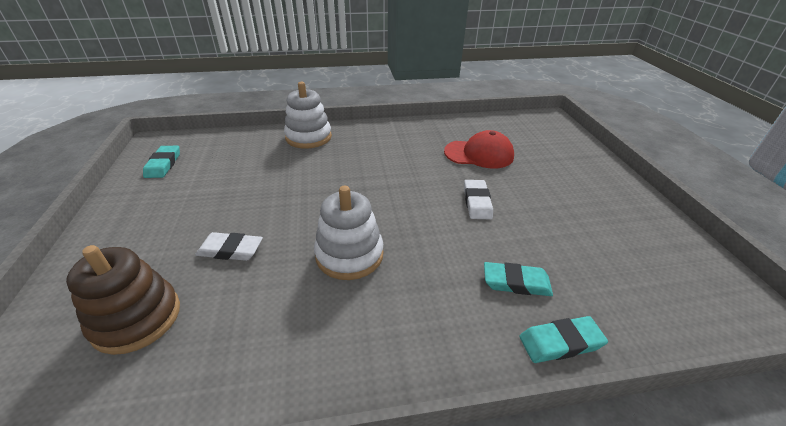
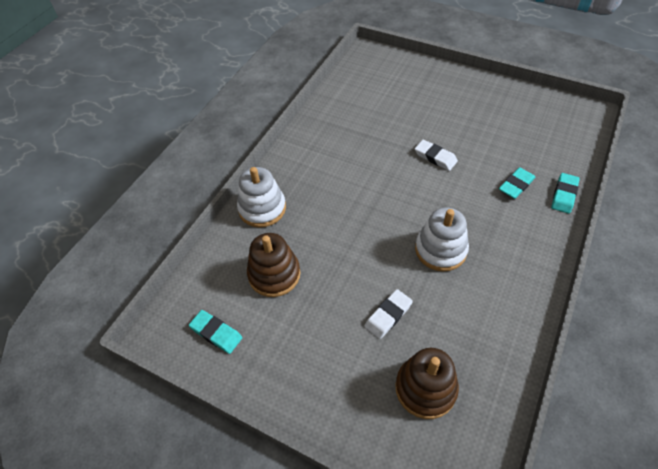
camera: 50 degrees left, 15 degrees up
red cap [444,130,514,169] -> none
none -> brown stacking toy [247,233,300,297]

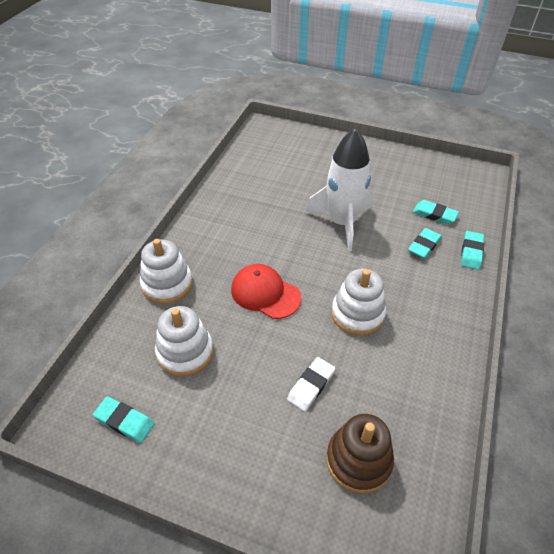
camera: 10 degrees left, 5 degrees down
brown stacking toy [247,233,300,297] -> white stacking toy [155,306,213,377]
white eraser [415,139,458,171] -> white rocket [306,128,372,251]
none -> red cap [231,264,301,319]
none -> turquoise eraser [413,200,459,224]

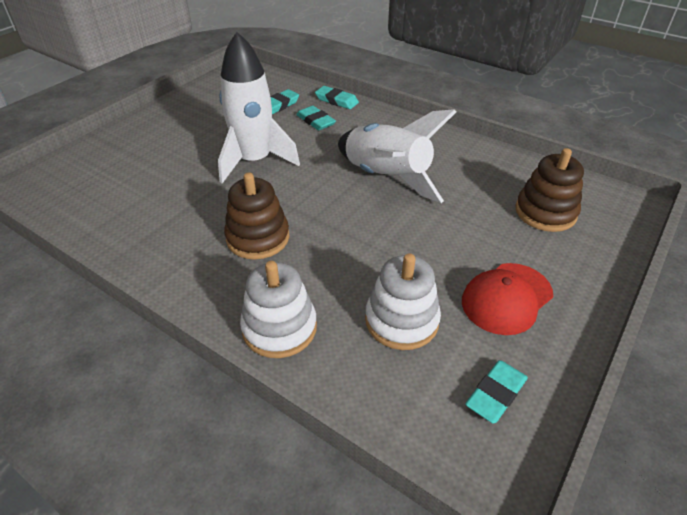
camera: 75 degrees left, 5 degrees down
red cap [231,264,301,319] -> red cap moved to [462,263,553,335]
white eraser [287,357,335,412] -> none
white stacking toy [331,269,386,336] -> white rocket [338,109,456,203]
none -> brown stacking toy [224,173,290,260]

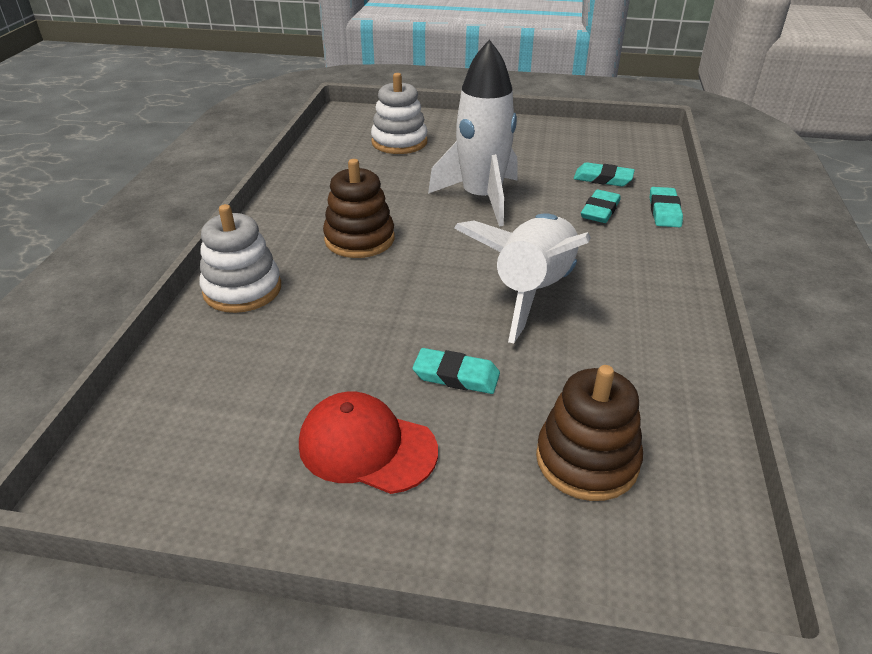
camera: 65 degrees right, 5 degrees down
white stacking toy [365,253,441,350] -> white stacking toy moved to [371,73,428,154]
turquoise eraser [465,360,528,424] -> turquoise eraser moved to [412,348,500,394]

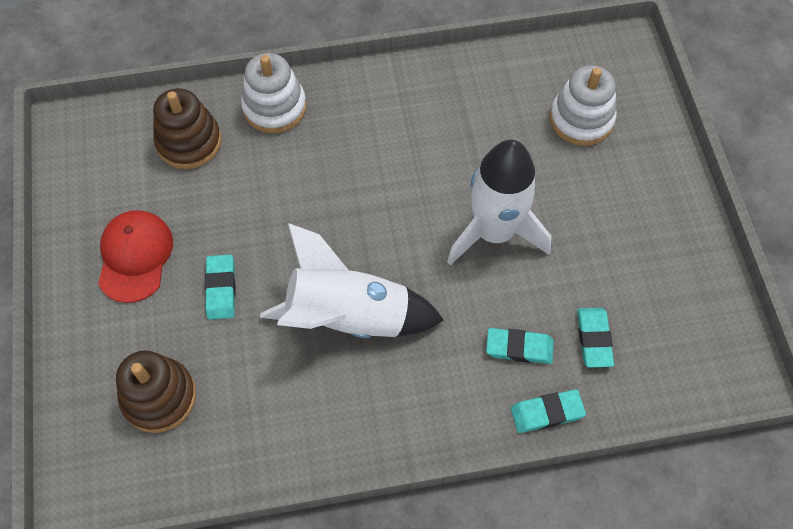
camera: 70 degrees right, 25 degrees up
brown stacking toy [323,159,394,258] -> brown stacking toy moved to [153,88,221,169]

